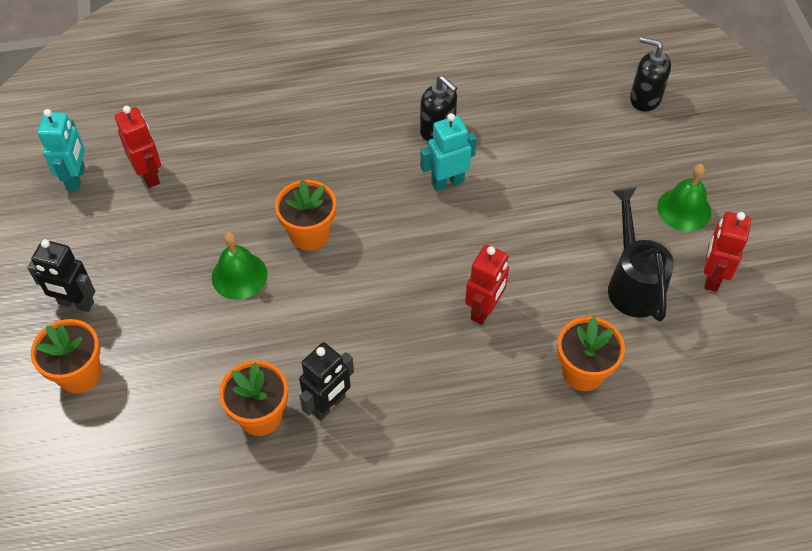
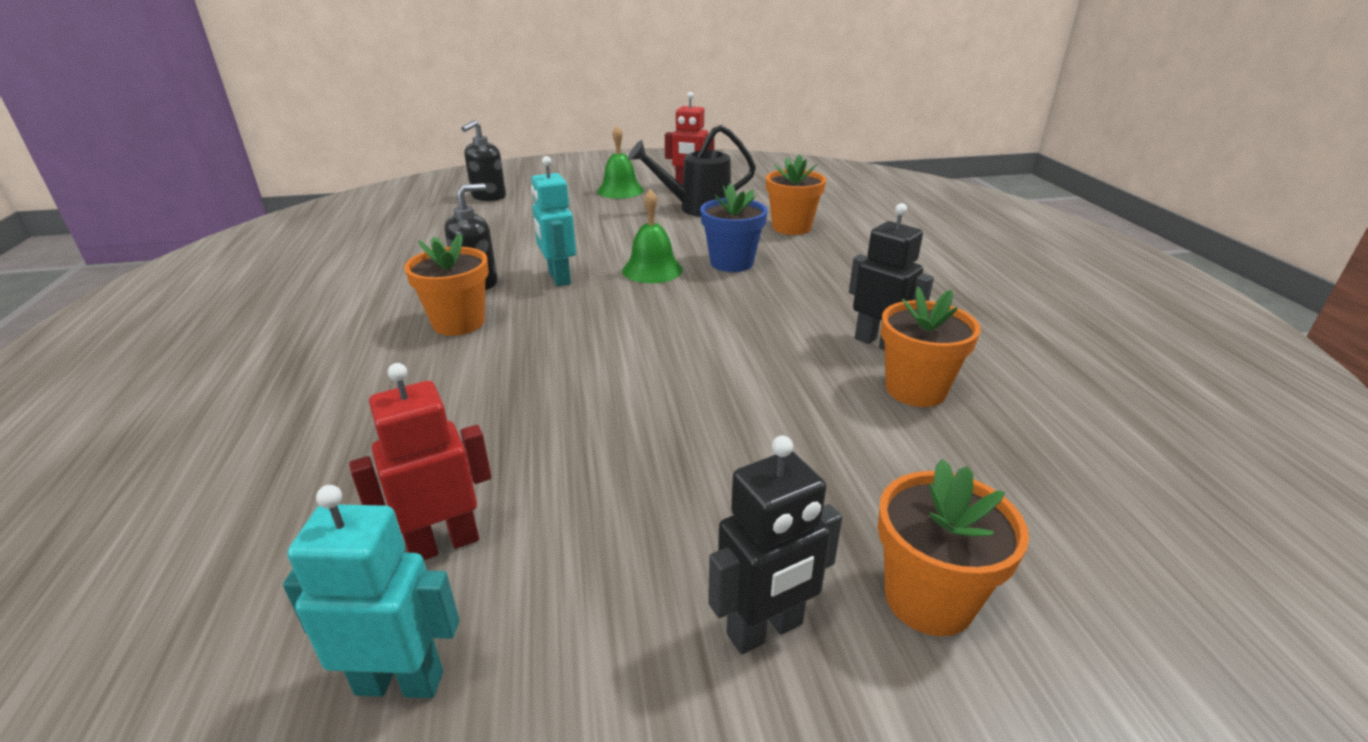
camera: 90 degrees left, 25 degrees down
black robot [27,239,95,312] -> black robot turned 45 degrees clockwise [708,436,842,654]
green bell [212,232,267,300] -> green bell moved to [622,189,683,283]
orange flower pot [275,179,336,251] -> orange flower pot moved to [404,234,489,336]
red robot [465,245,509,325] -> blue flower pot [700,183,768,272]

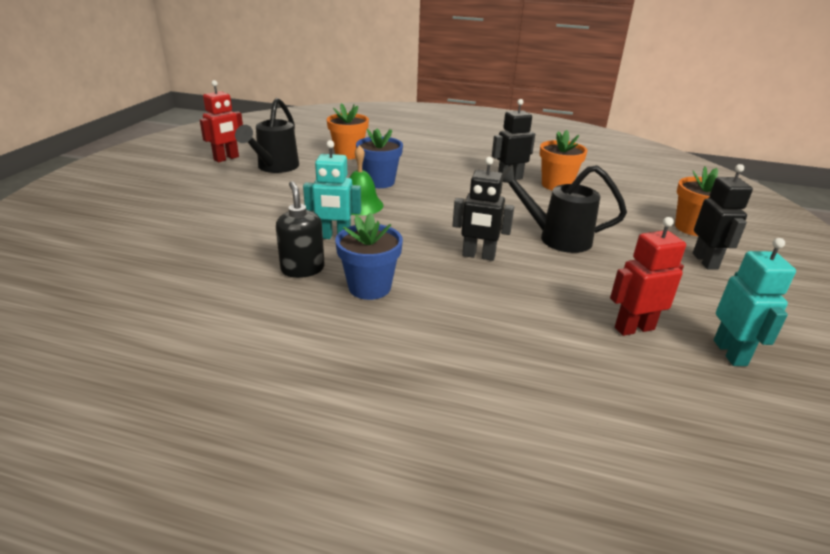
camera: 65 degrees left, 0 degrees up
turquoise robot [283,485,460,698] -> turquoise robot turned 150 degrees clockwise [714,238,796,366]
red robot [349,363,492,560] -> red robot turned 75 degrees clockwise [610,217,686,336]
orange flower pot [404,234,489,336] -> blue flower pot [335,213,403,300]
black soap dispenser [461,120,506,201] -> none
green bell [597,126,644,199] -> none
none -> black robot [453,157,514,261]
none -> black watering can [503,165,627,253]

